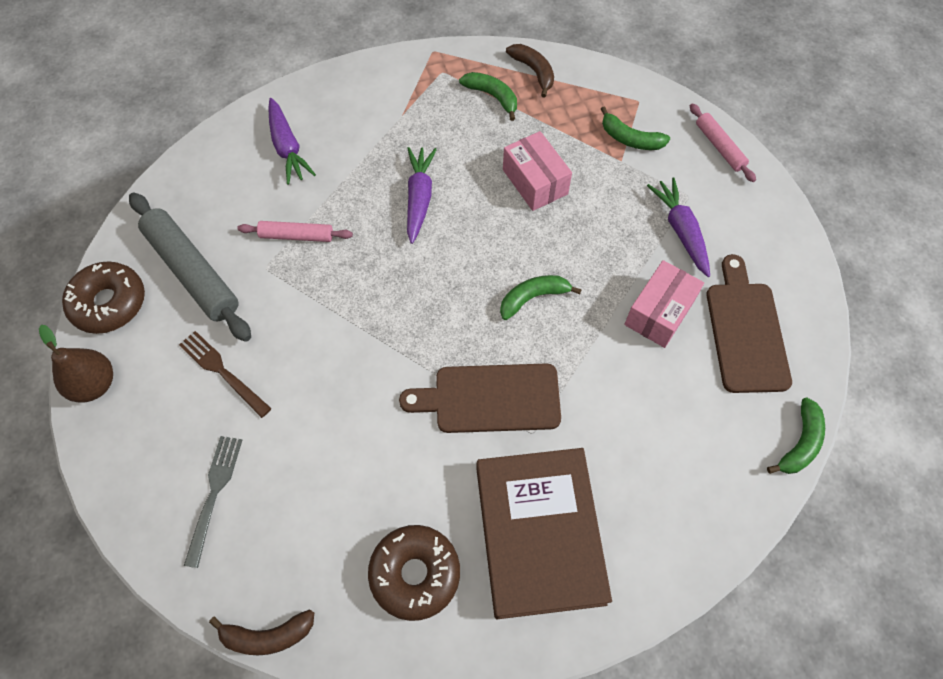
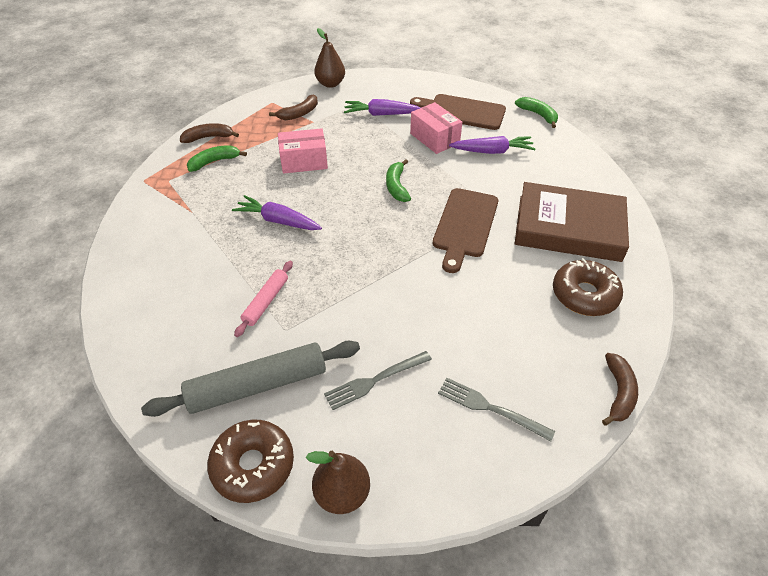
camera: 70 degrees left, 15 degrees down
brown fork [179,331,272,418] -> grey fork [324,351,432,410]
purple carrot [268,98,316,185] -> purple carrot moved to [449,136,535,154]
green banana [601,106,670,150] -> brown banana [269,94,318,120]
pink rolling pin [690,103,756,182] -> brown pear [314,28,345,88]

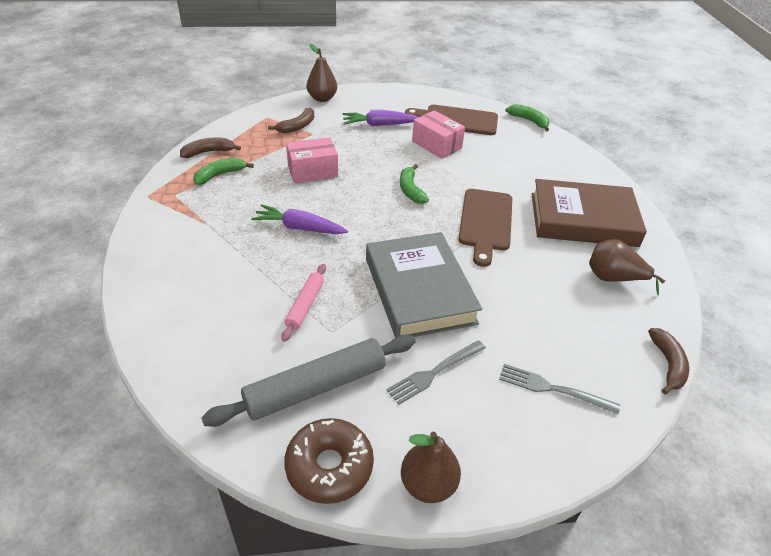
camera: 10 degrees left, 5 degrees down
purple carrot [449,136,535,154] -> none
brown donut [553,258,623,316] -> brown pear [589,239,665,295]
none -> grey book [366,232,482,338]

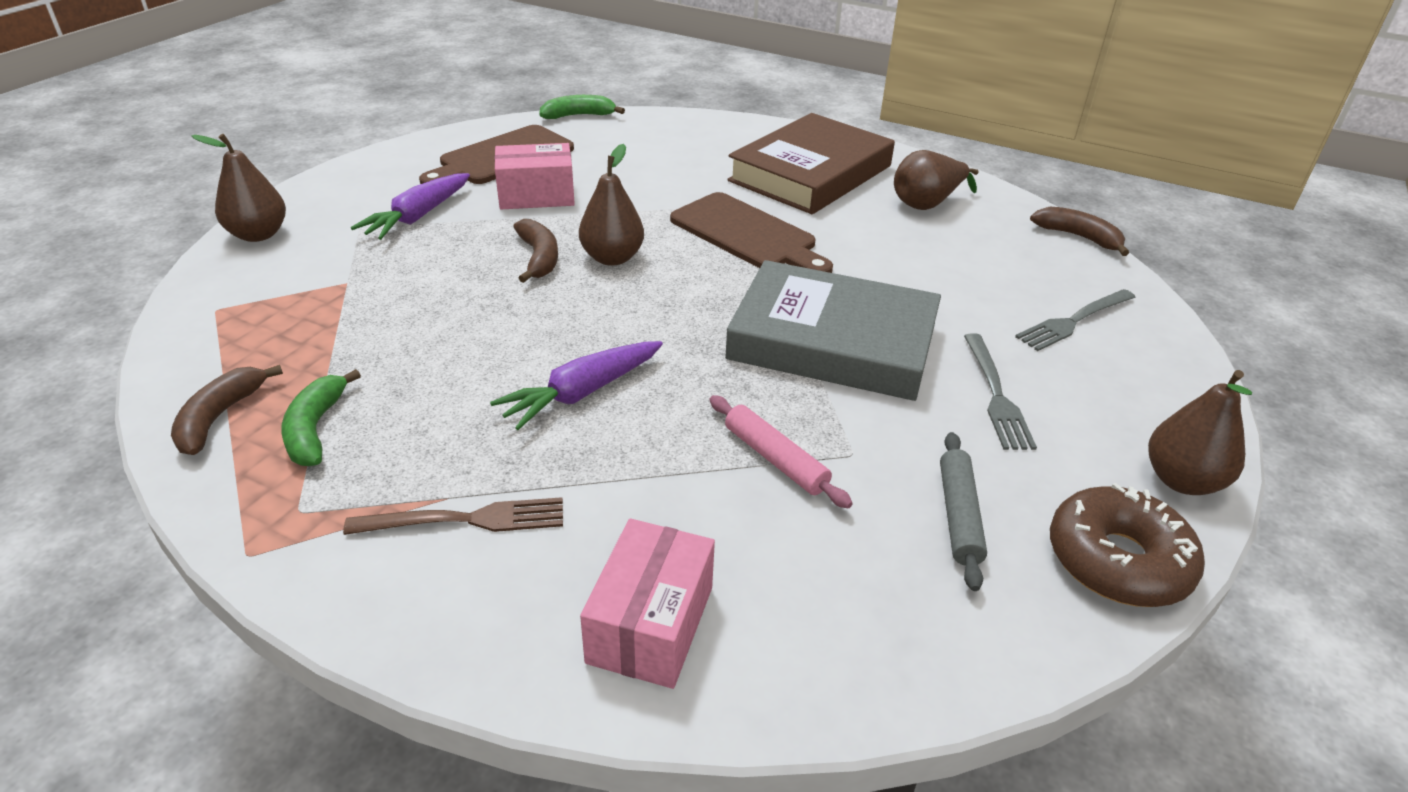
camera: 55 degrees left, 5 degrees down
grey rolling pin [201,334,416,427] -> grey rolling pin [940,432,987,591], size x0.54
brown banana [268,108,314,133] -> brown banana moved to [513,219,558,283]
pink box [286,137,338,183] -> pink box moved to [580,518,715,689]
green banana [400,164,429,204] -> brown pear [579,144,644,266]
none -> brown fork [343,497,563,535]

